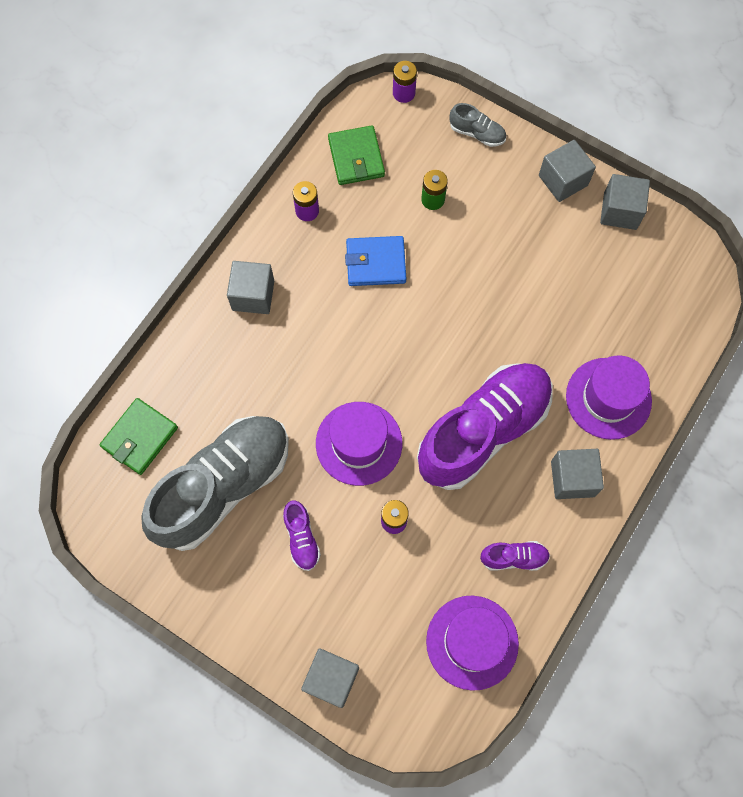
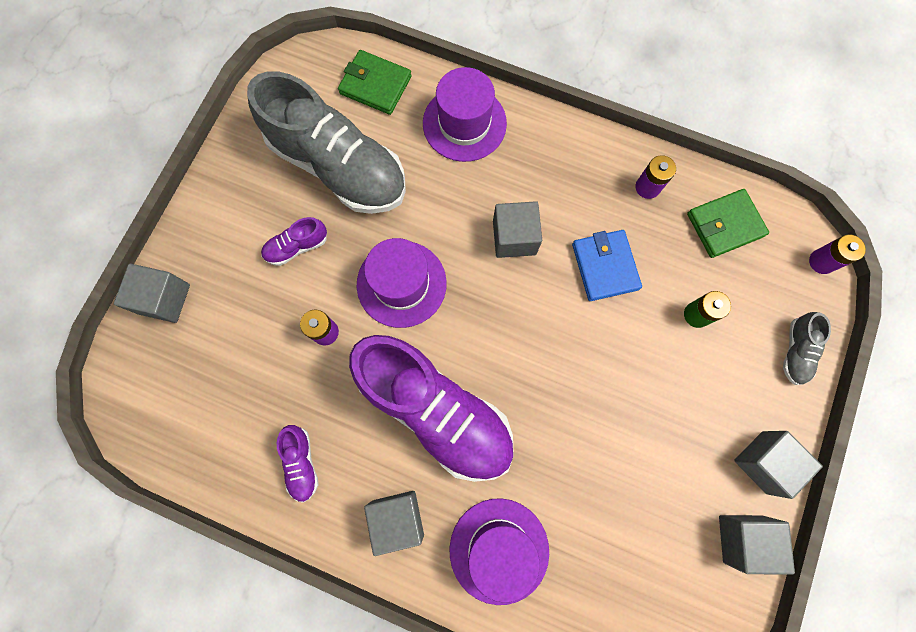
camera: 80 degrees right, 5 degrees up
grey cube [227,261,274,314] -> grey cube moved to [493,201,542,258]
purple hat [426,596,519,691] -> purple hat moved to [423,67,507,162]

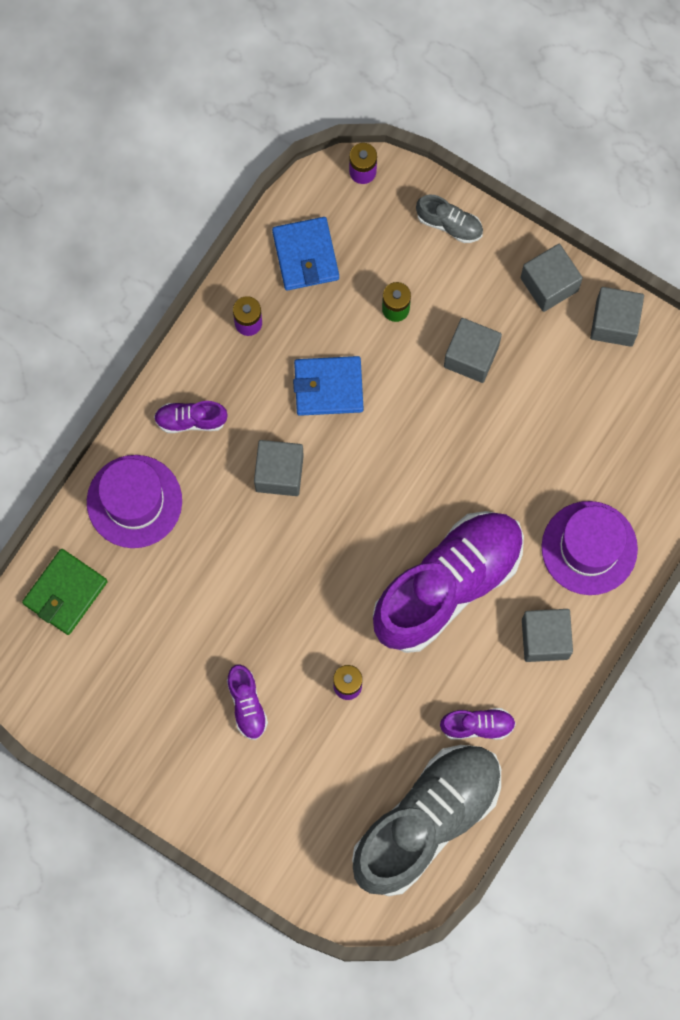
camera: 80 degrees left, 0 degrees up
grey cube [114,264,190,323] -> grey cube moved to [444,318,502,383]
grey shoe [247,71,406,214] -> grey shoe moved to [352,745,501,896]
purple hat [357,238,447,328] -> none
green wallet [687,189,769,258] -> blue wallet [272,217,339,290]
none -> purple shoe [154,401,228,433]

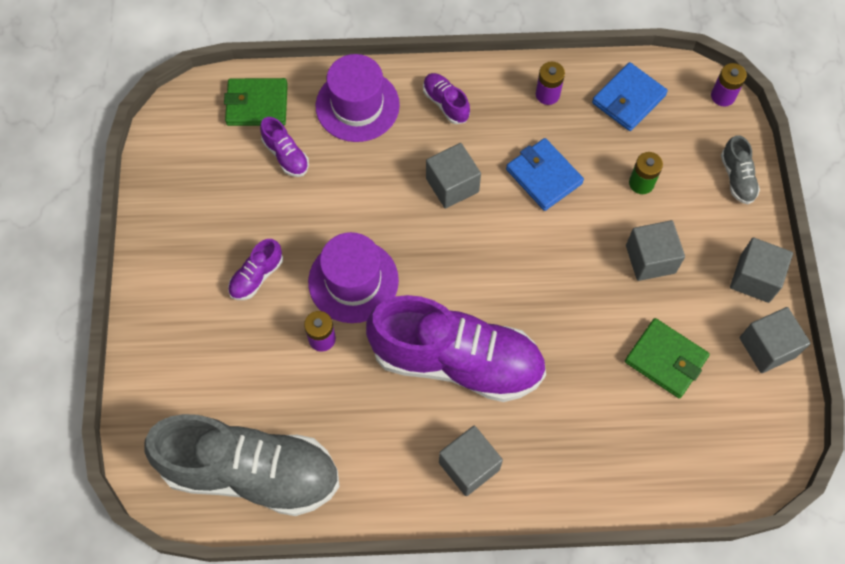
camera: 55 degrees right, 10 degrees down
purple shoe [440,708,516,740] -> purple shoe moved to [260,117,309,177]
purple hat [542,501,638,595] -> purple hat moved to [308,232,399,323]
none -> green wallet [625,318,710,398]

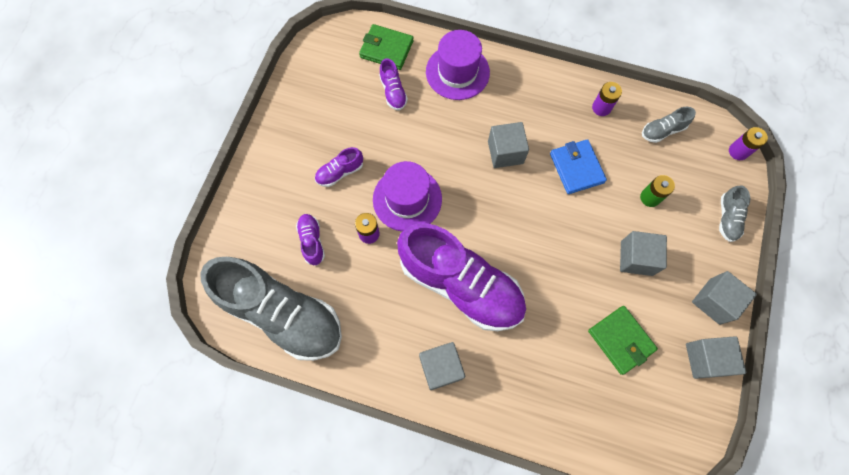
camera: 20 degrees right, 5 degrees up
purple shoe [423,73,470,124] -> purple shoe moved to [296,214,325,266]
blue wallet [592,62,668,131] -> grey shoe [642,107,696,143]

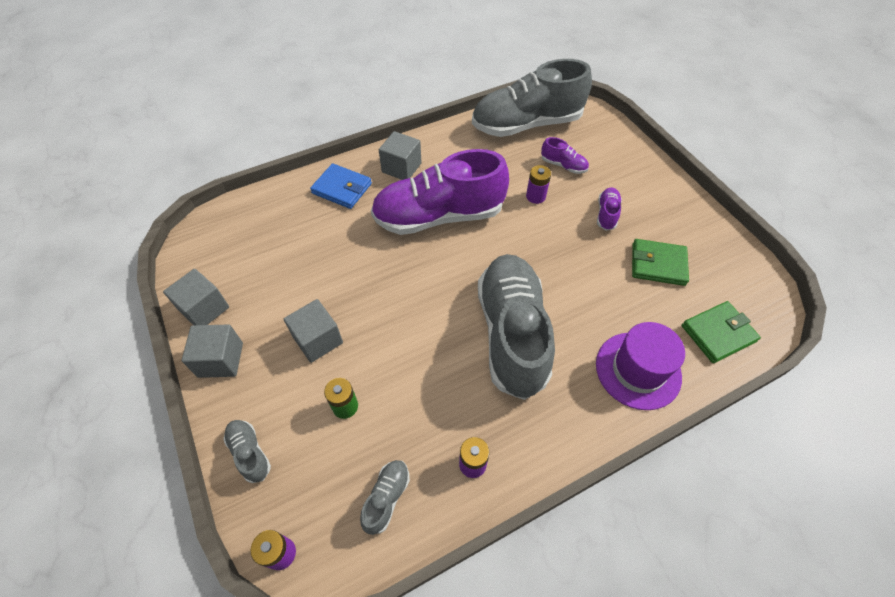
camera: 135 degrees right, 15 degrees down
purple hat [373,161,442,232] -> none
purple shoe [379,58,408,111] -> none
grey cube [488,122,529,168] -> grey shoe [478,254,555,400]
blue wallet [550,139,607,194] -> blue wallet moved to [310,163,372,209]
green wallet [588,306,658,375] -> green wallet moved to [632,239,689,286]

